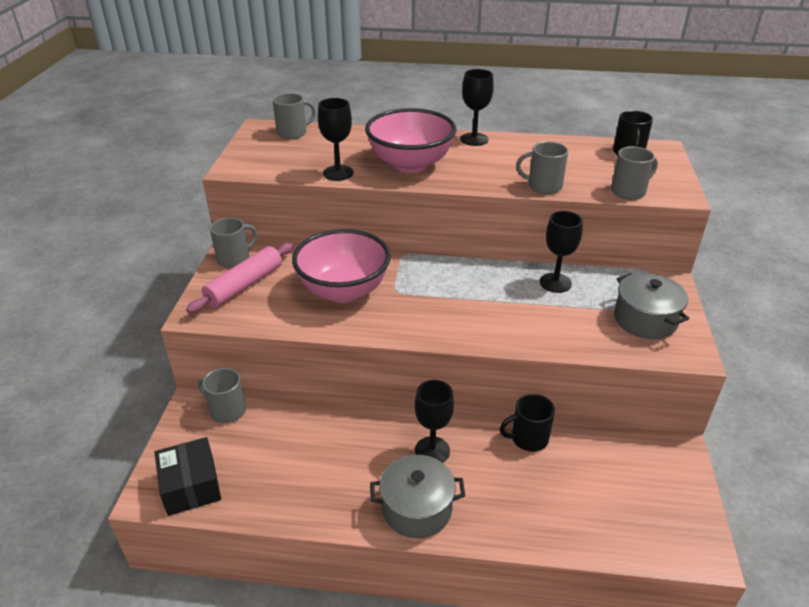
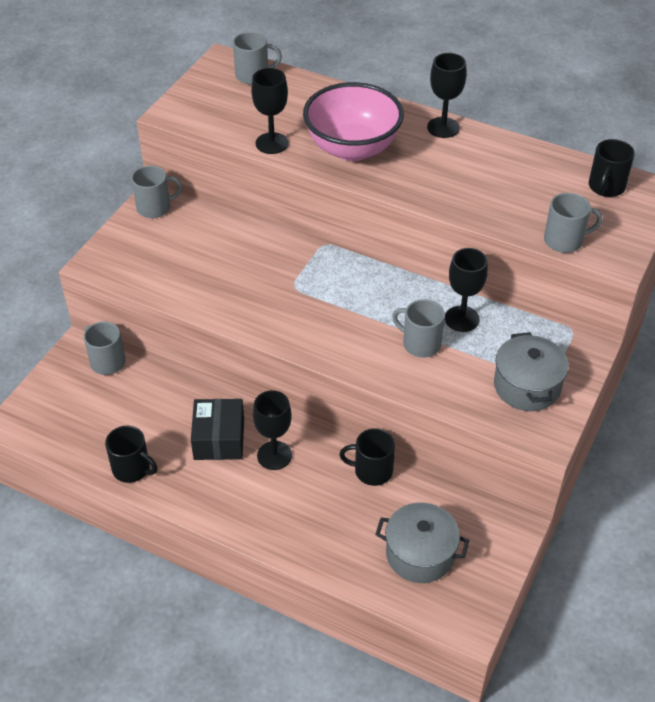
camera: 20 degrees right, 10 degrees up
black box [155,437,221,516] -> black box moved to [191,399,244,460]
pink rolling pin [186,243,294,313] -> none
pink bowl [292,229,391,303] -> none
grey pot [370,455,465,538] -> grey pot moved to [375,503,469,583]
grey mug [516,142,568,194] -> grey mug moved to [392,299,445,358]
none -> black mug [105,426,157,483]

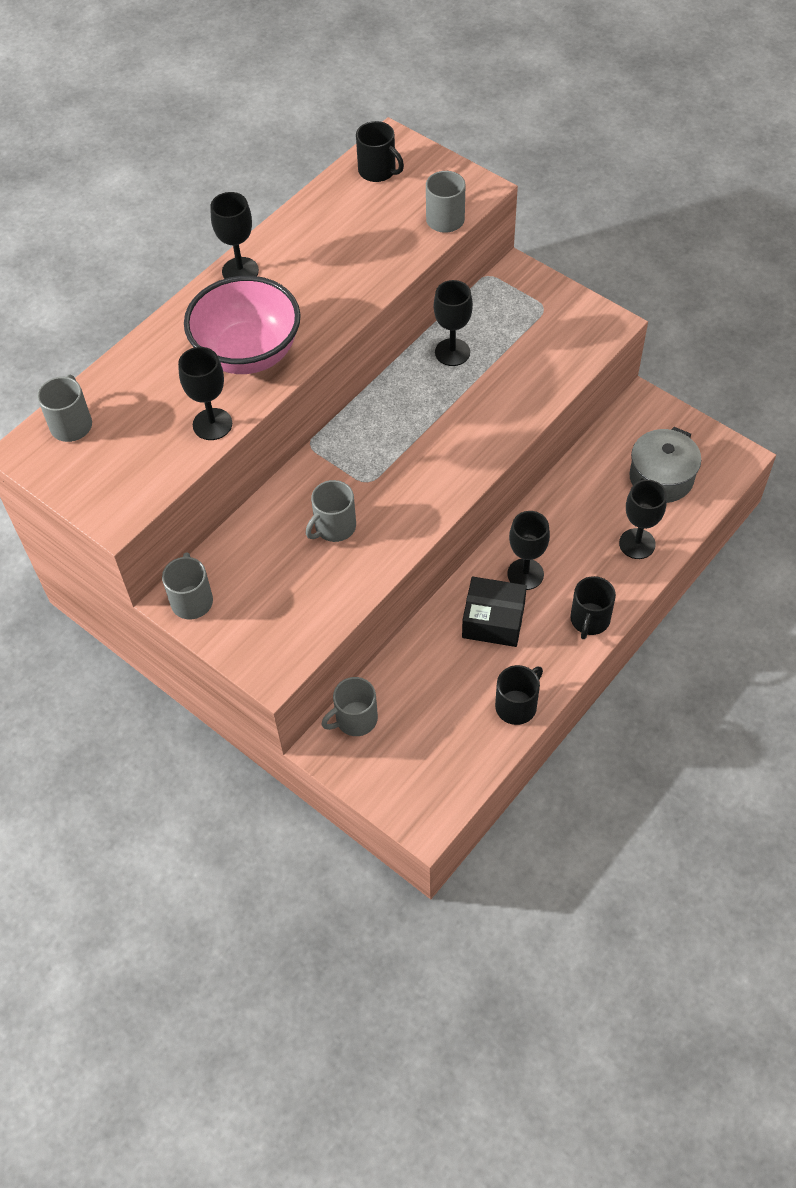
camera: 75 degrees left, 10 degrees up
black mug [339,428,395,486] -> black mug moved to [570,576,616,639]
grey mug [392,299,445,358] -> grey mug moved to [306,480,356,542]
grey pot [494,332,569,411] -> none
none -> black goblet [619,480,667,559]

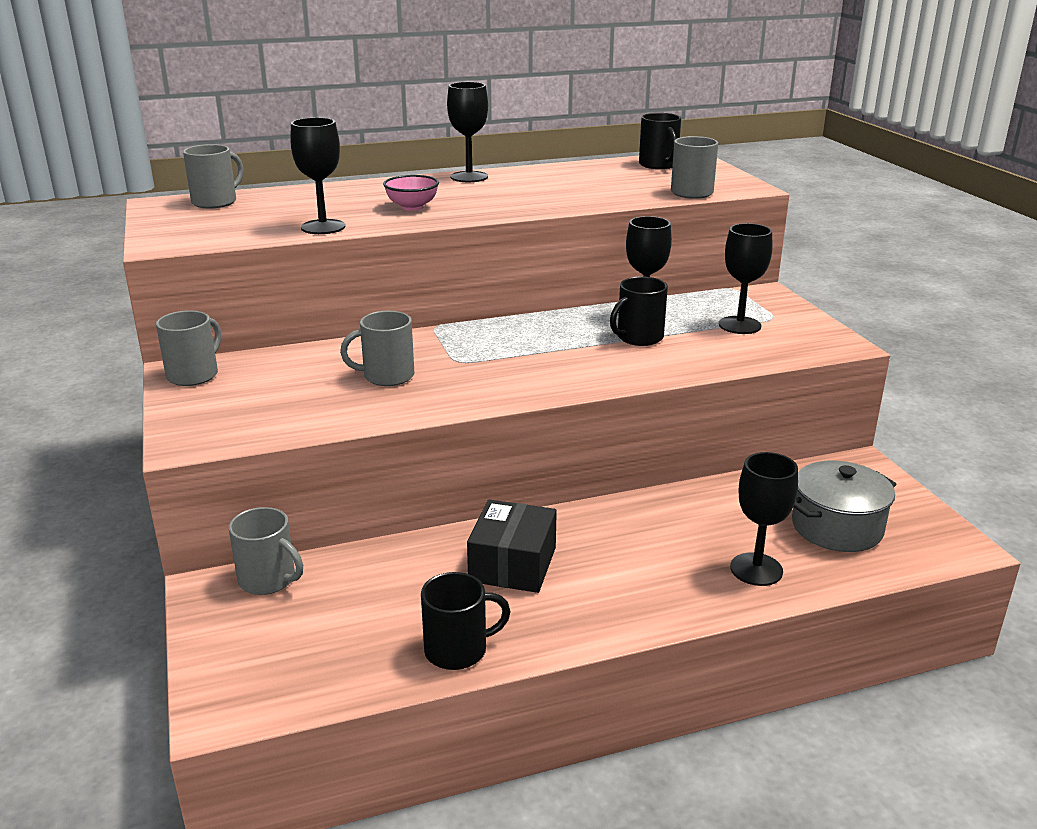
camera: 30 degrees right, 30 degrees down
pink bowl [184,276,301,374] -> pink bowl [383,175,439,211], size x0.45
grey mug [321,677,378,736] -> grey mug turned 150 degrees counterclockwise [229,507,303,595]
black box [462,577,527,647] -> black box turned 60 degrees clockwise [467,500,557,593]
black goblet [507,511,550,590] -> black goblet moved to [719,223,772,334]
black mug [570,576,616,639] -> black mug moved to [610,276,668,346]

